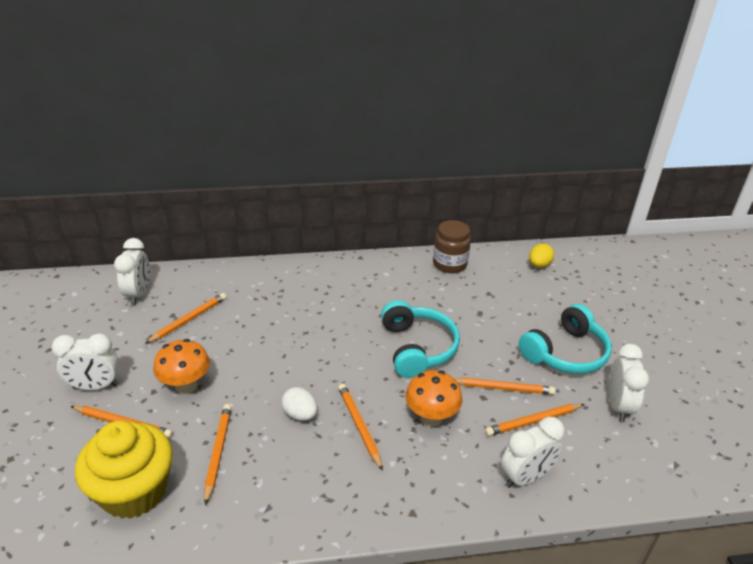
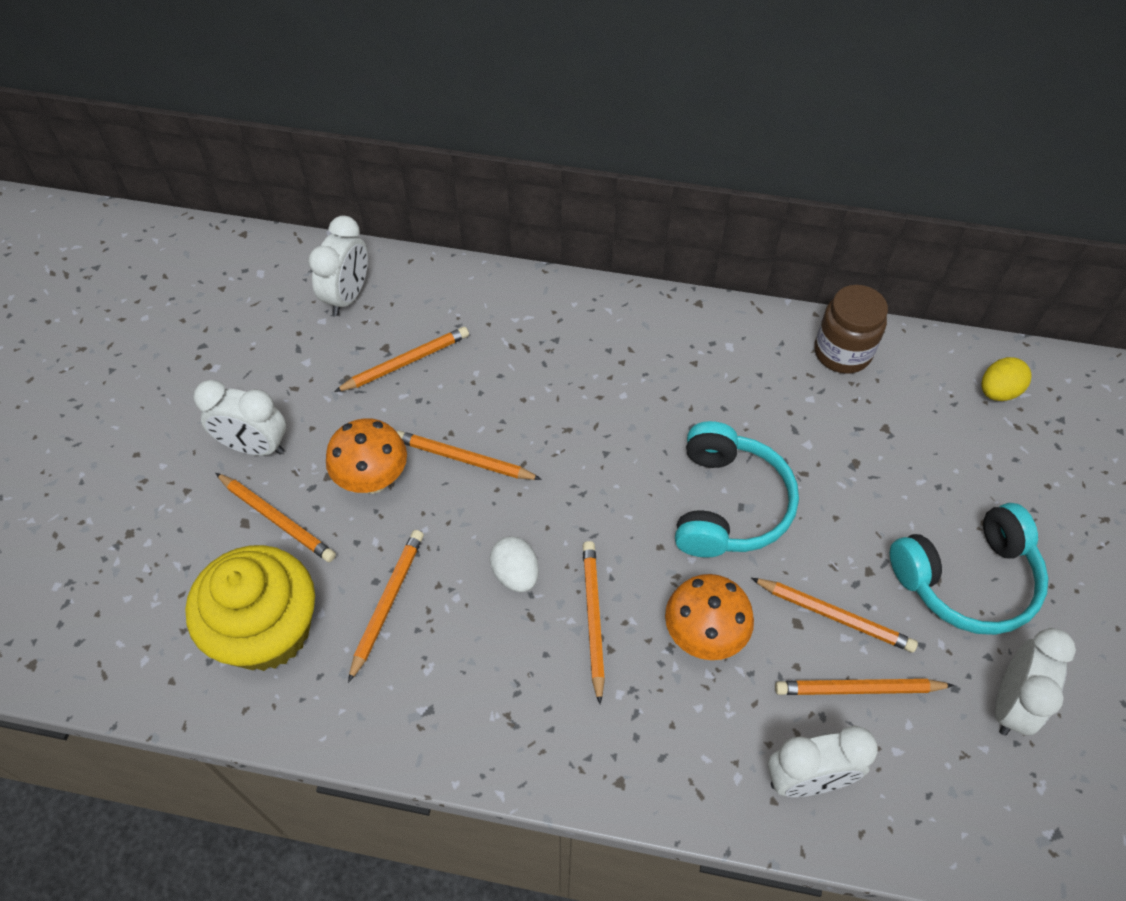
camera: 20 degrees right, 20 degrees up
none -> orange pencil [396,431,542,480]

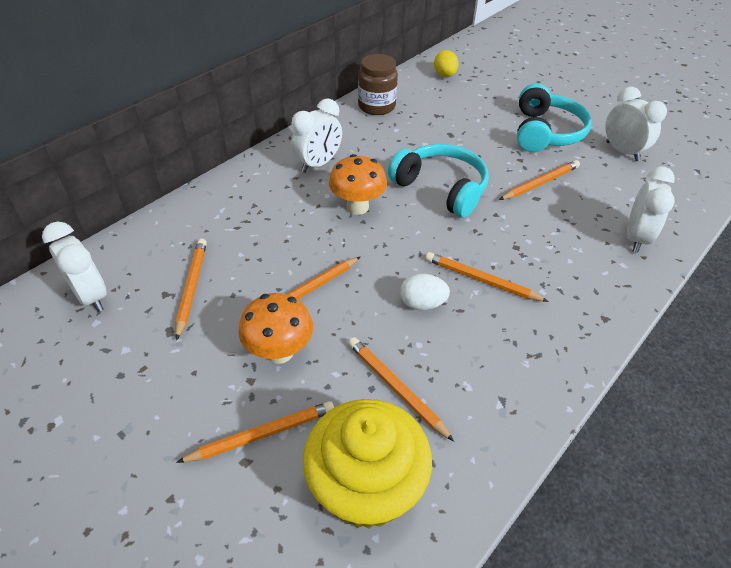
camera: 60 degrees left, 10 degrees down
white clock [193,380,286,456] -> white clock moved to [291,98,342,173]
orange mushroom [665,574,754,660] -> orange mushroom moved to [329,154,387,215]
orange pencil [775,679,954,695] -> none

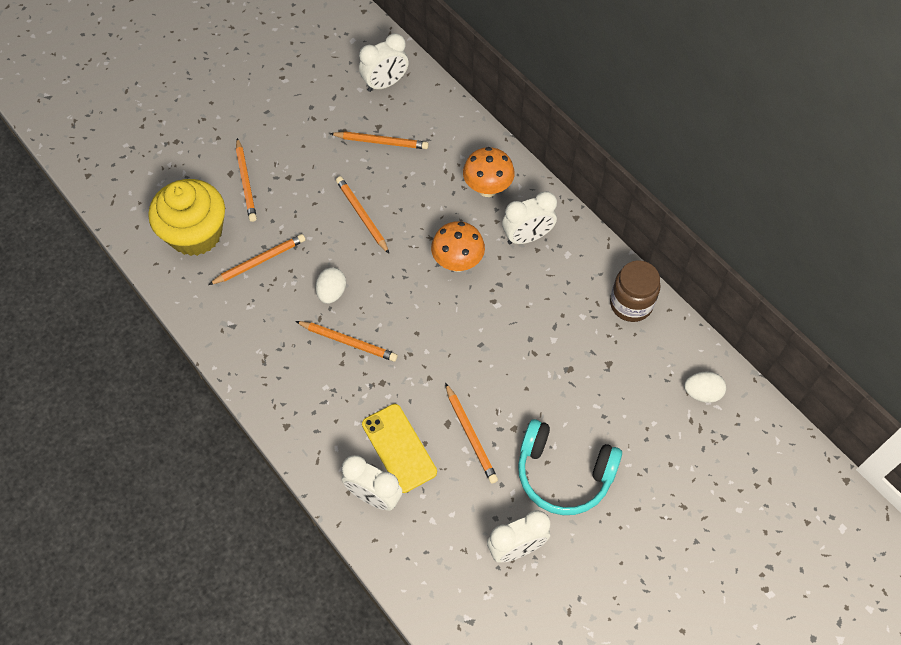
camera: 100 degrees right, 15 degrees up
orange mushroom [239,293,313,364] -> orange mushroom moved to [463,147,515,197]
white clock [291,98,342,173] -> white clock turned 75 degrees counterclockwise [502,191,557,244]
turquoise headphones [388,144,489,218] -> none
orange pencil [425,252,549,302] -> orange pencil turned 75 degrees clockwise [295,321,398,362]
yellow egg [434,50,458,77] -> white egg [684,371,726,403]
none -> yellow phone [362,404,437,493]

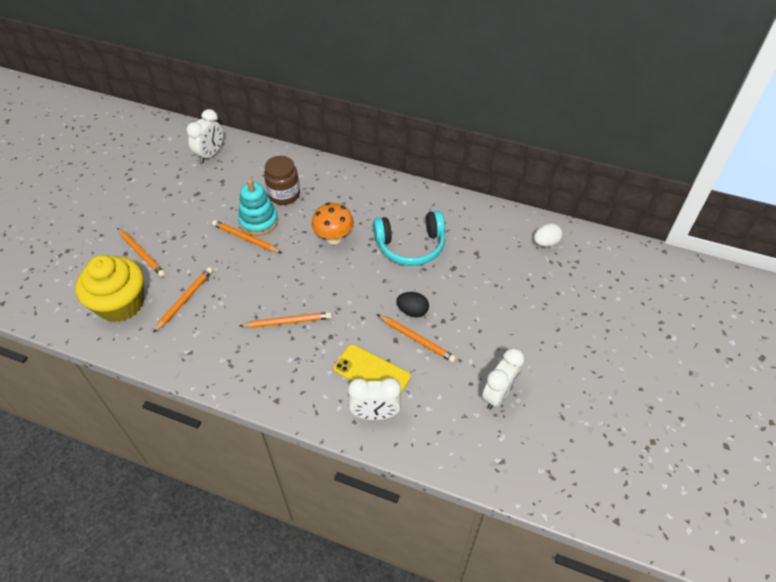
camera: 30 degrees left, 10 degrees down
white egg [316,267,346,304] -> none
orange pencil [329,131,429,149] -> none
orange mushroom [463,147,515,197] -> none
white clock [502,191,557,244] -> none
turquoise headphones [518,419,622,515] -> turquoise headphones moved to [373,211,445,266]
brown jar [610,260,661,322] -> brown jar moved to [264,156,300,205]
none -> turquoise stacking toy [238,179,278,236]
none -> black egg [396,292,429,317]

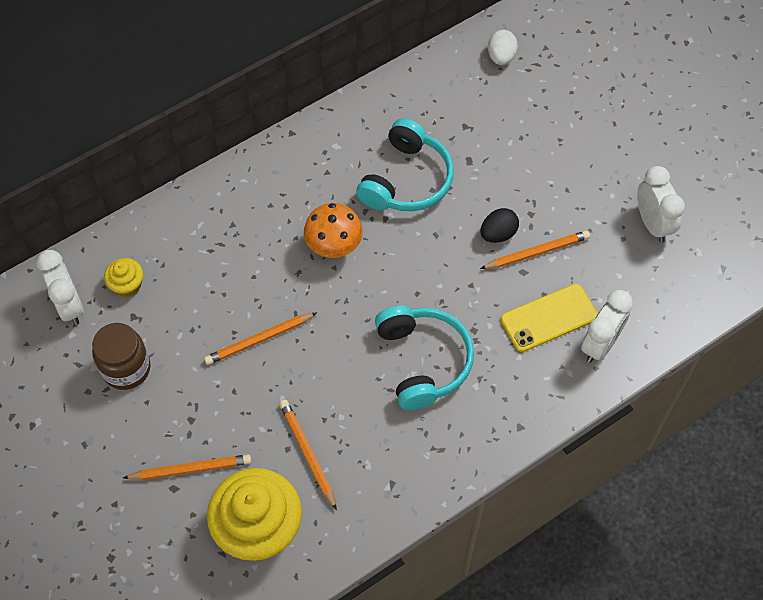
camera: 55 degrees left, 10 degrees up
turquoise stacking toy [238,179,278,236] -> none
orange pencil [239,312,332,328] -> turquoise headphones [375,305,474,410]
brown jar [264,156,300,205] -> brown jar moved to [92,323,150,390]
none -> yellow cupcake [104,258,143,297]

